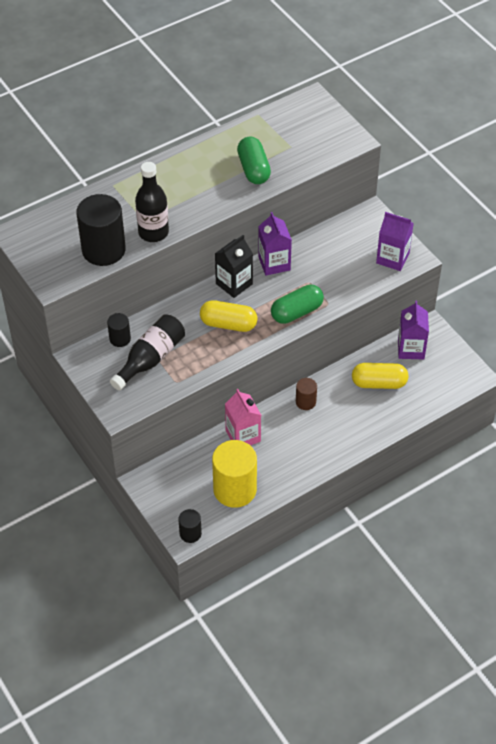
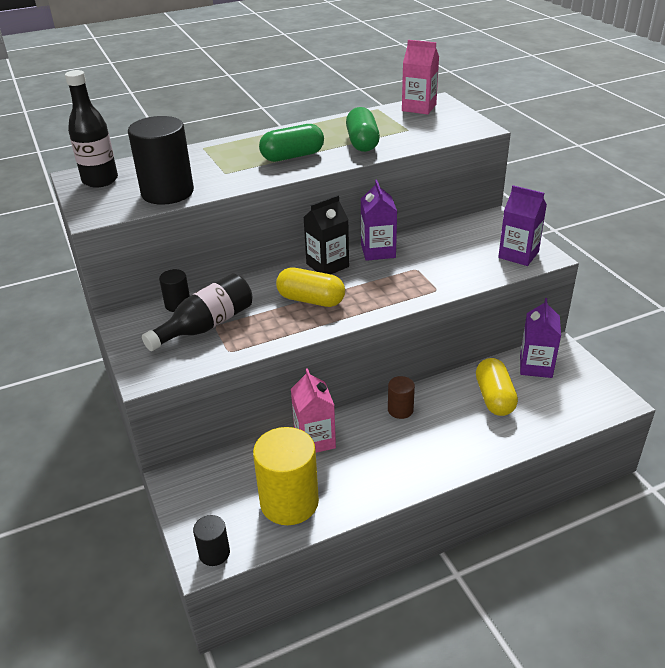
camera: 10 degrees right, 15 degrees down
black bottle [135,162,169,242] -> black bottle moved to [65,70,118,188]
green capsule [271,285,324,324] -> green capsule moved to [259,124,324,162]
yellow capsule [352,363,409,389] -> yellow capsule turned 75 degrees clockwise [476,358,518,416]
none -> pink carton [402,40,439,114]

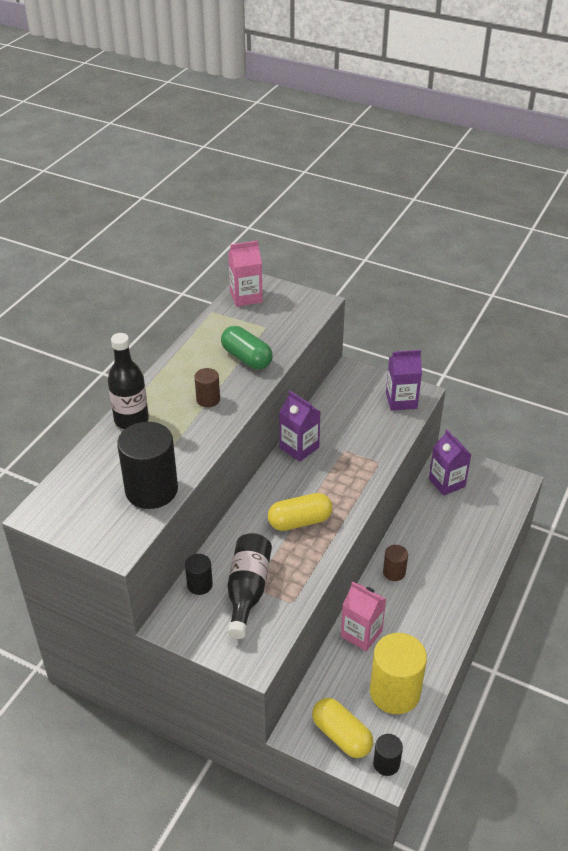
camera: 40 degrees left, 5 degrees up
black bottle [65,70,118,188] -> black bottle moved to [108,333,149,429]
green capsule [259,124,324,162] -> brown cylinder [194,368,220,407]
black carton [303,195,349,274] -> none
yellow capsule [476,358,518,416] -> yellow capsule moved to [312,698,373,758]

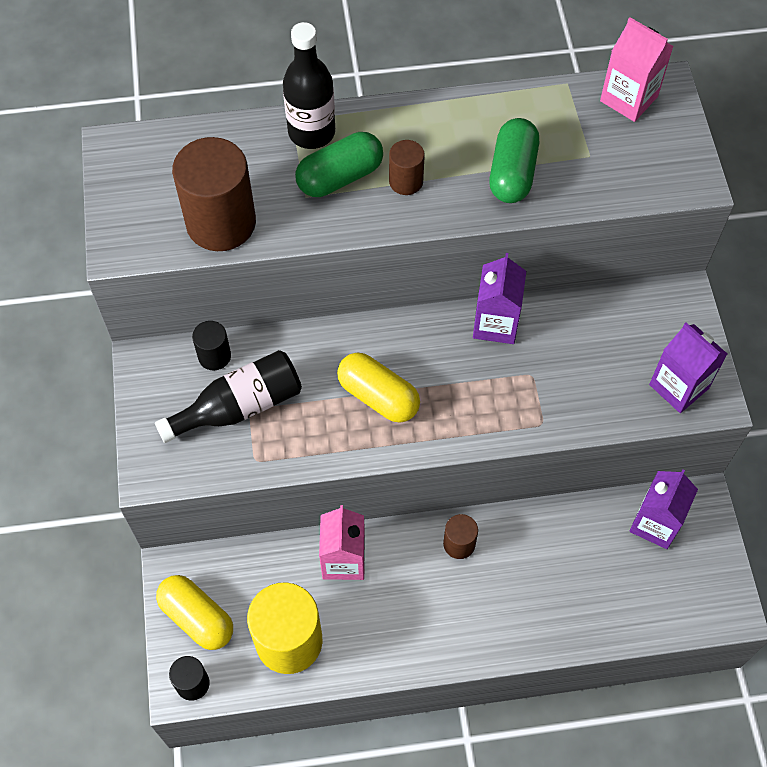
camera: 55 degrees right, 20 degrees up
black cylinder [117,422,178,509] -> brown cylinder [172,137,256,251]
yellow capsule [312,698,373,758] -> yellow capsule turned 60 degrees counterclockwise [156,575,233,650]
none -> green capsule [295,132,383,197]

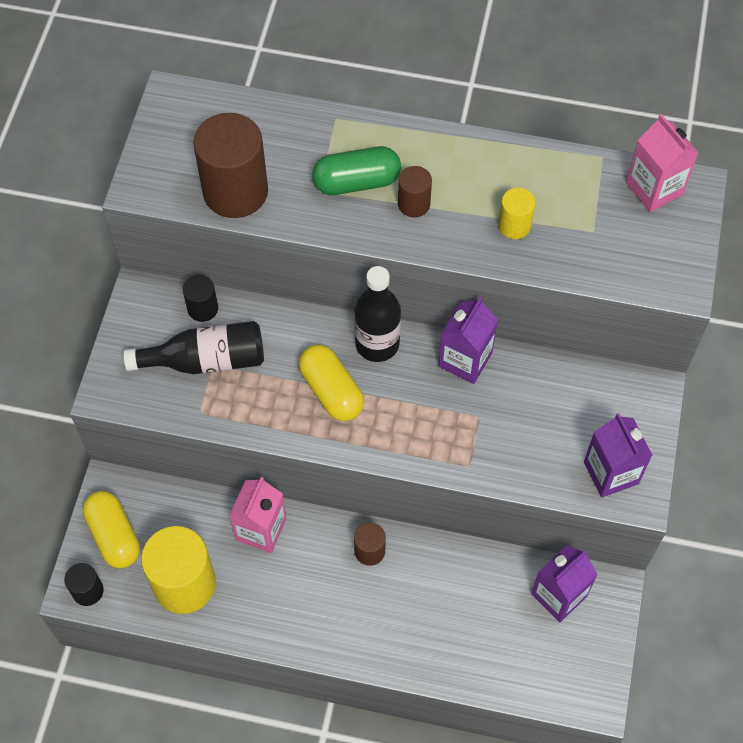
camera: 20 degrees right, 0 degrees up
black bottle [283,22,335,149] -> black bottle moved to [354,266,401,362]
green capsule [489,118,539,203] -> yellow cylinder [498,188,536,239]

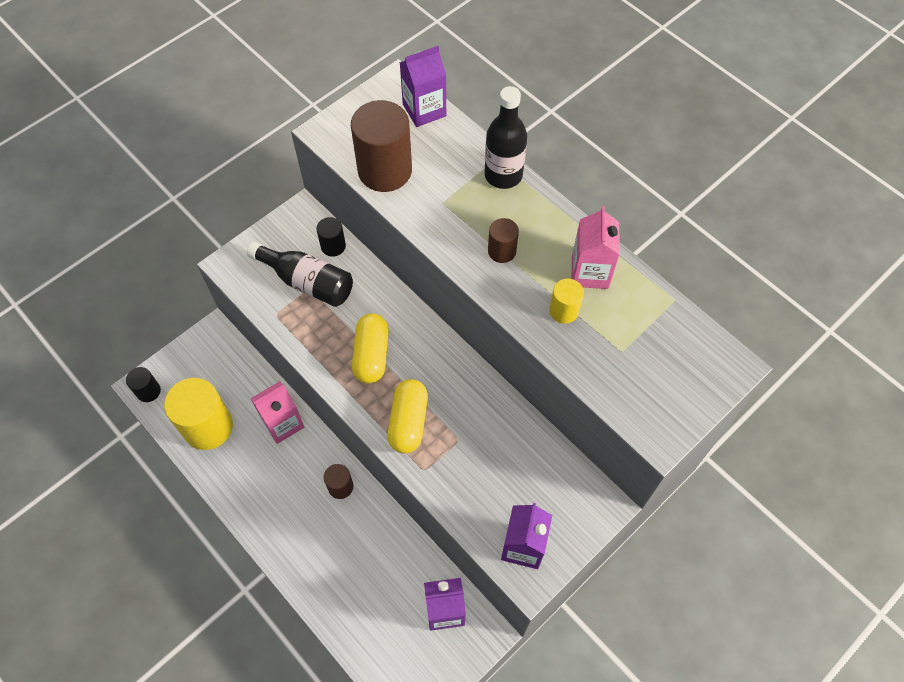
camera: 35 degrees right, 0 degrees up
yellow capsule [83,491,140,569] -> yellow capsule moved to [387,379,428,454]
green capsule [312,146,401,195] -> none
black bottle [354,266,401,362] -> black bottle moved to [484,86,527,189]
purple carton [439,297,498,384] -> purple carton moved to [399,46,446,127]
pink carton [626,114,699,212] -> pink carton moved to [572,206,620,289]

